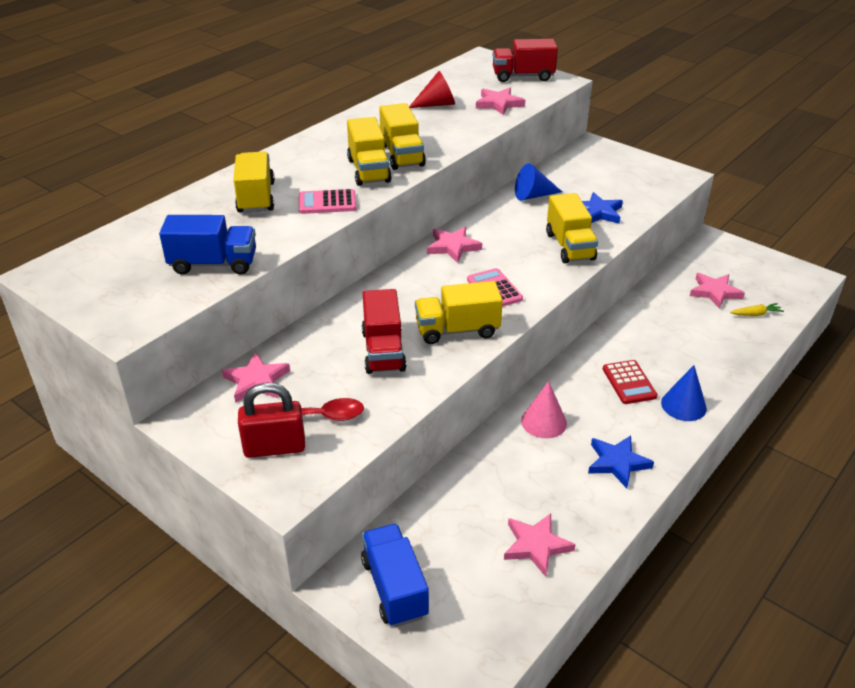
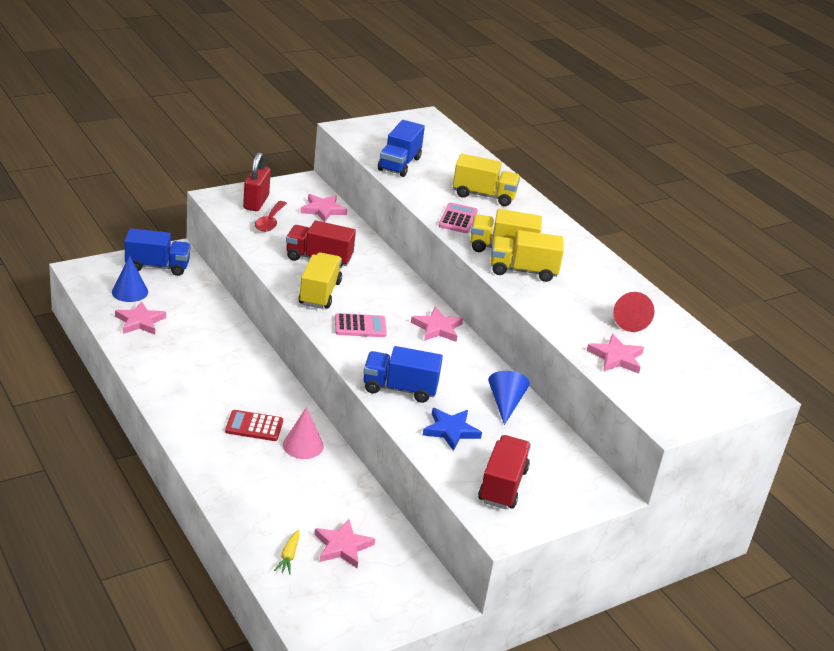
camera: 105 degrees right, 5 degrees down
red truck [493,39,558,82] -> red truck moved to [478,435,531,509]
pink cone [521,381,567,438] -> pink cone moved to [283,407,324,459]
yellow truck [546,193,598,263] -> blue truck [364,346,443,403]
blue star [588,436,654,488] -> none
blue cone [661,365,707,421] -> blue cone moved to [112,256,148,302]

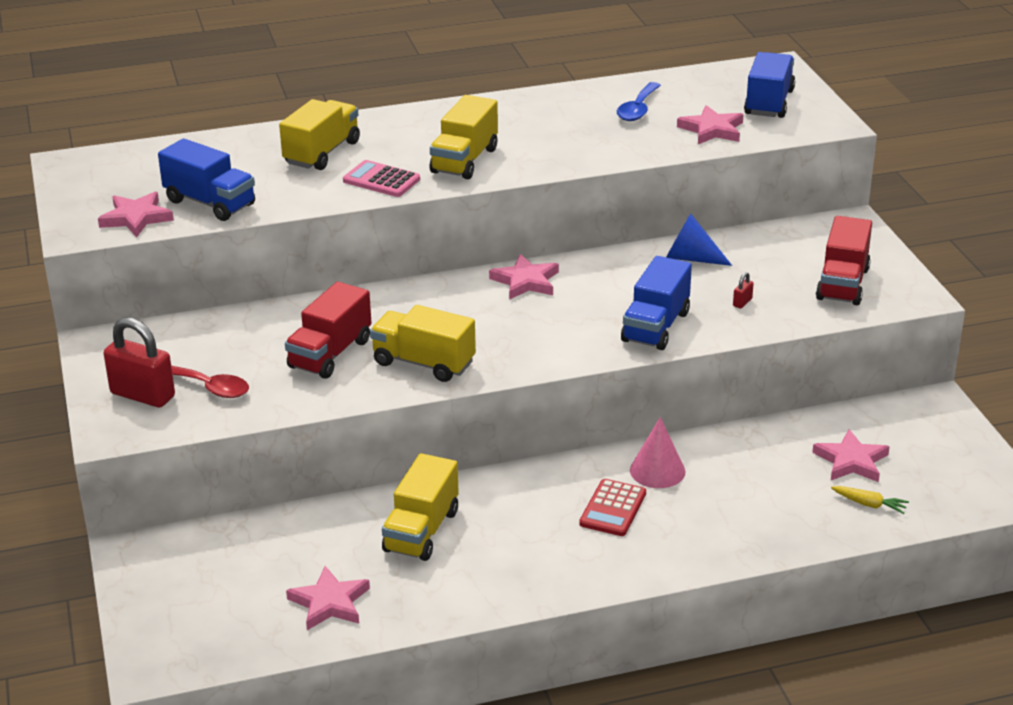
camera: 70 degrees left, 0 degrees up
blue cone [112,256,148,302] -> none
blue truck [124,228,191,276] -> blue truck moved to [744,52,795,118]
pink star [300,194,348,222] -> pink star moved to [98,192,174,237]
pink calculator [335,313,387,337] -> none
blue star [423,408,482,451] -> red padlock [733,272,754,308]
red truck [478,435,531,509] -> red truck turned 105 degrees counterclockwise [816,216,872,305]
yellow truck [491,230,564,282] -> yellow truck moved to [382,453,459,561]
red cone [613,292,655,332] -> blue spoon [617,82,661,121]

